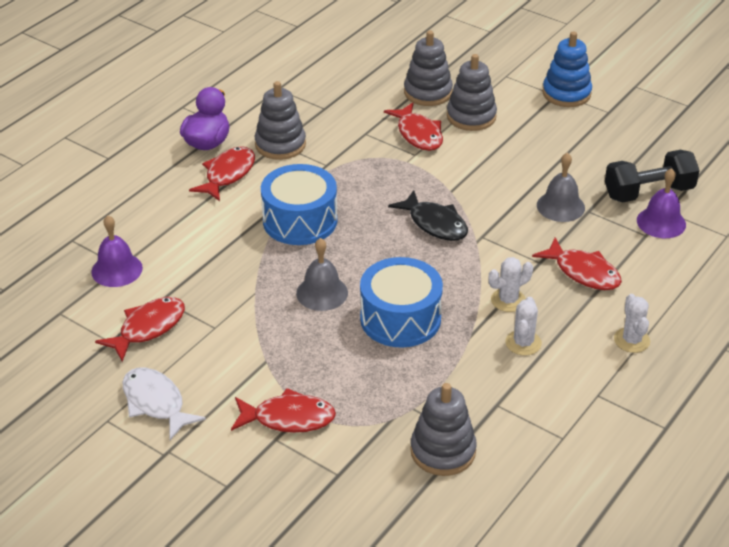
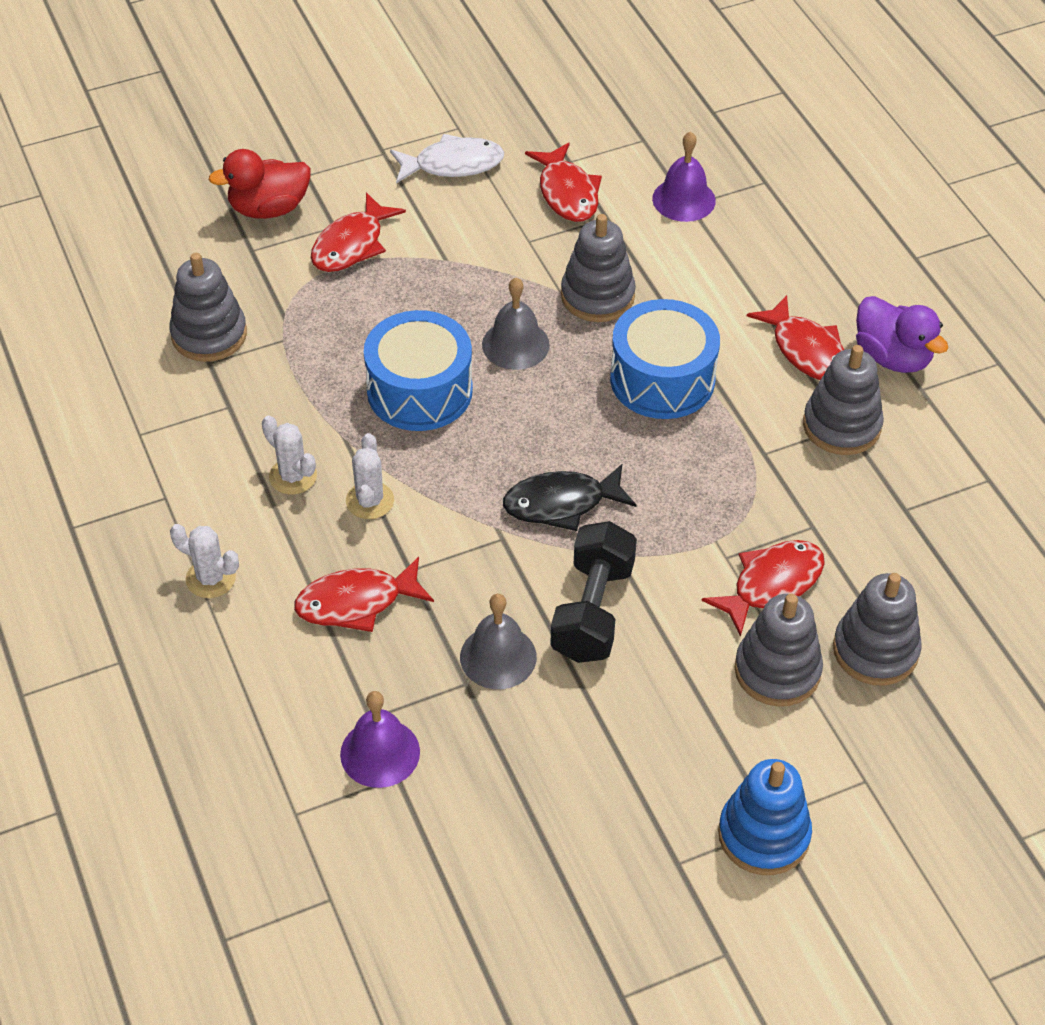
camera: 120 degrees right, 10 degrees up
red fish [384,102,443,151] -> red fish turned 135 degrees clockwise [701,540,825,637]
black dumbbell [605,150,700,202] -> black dumbbell moved to [550,521,637,663]
none -> red duck [209,149,310,219]
none -> grey stacking toy [561,214,636,322]

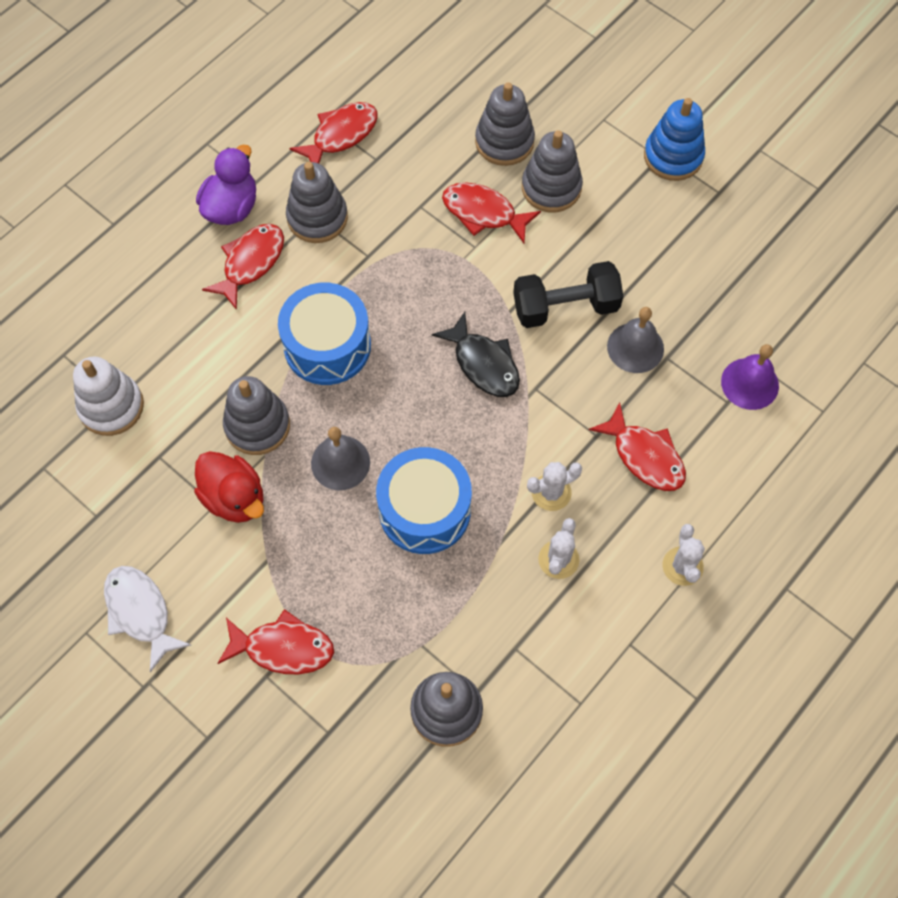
camera: 115 degrees left, 15 degrees up
red duck [209,149,310,219] -> red duck moved to [194,451,264,523]
red fish [525,143,602,222] -> red fish moved to [289,102,378,163]
purple bell [652,131,716,222] -> white stacking toy [73,357,144,436]

